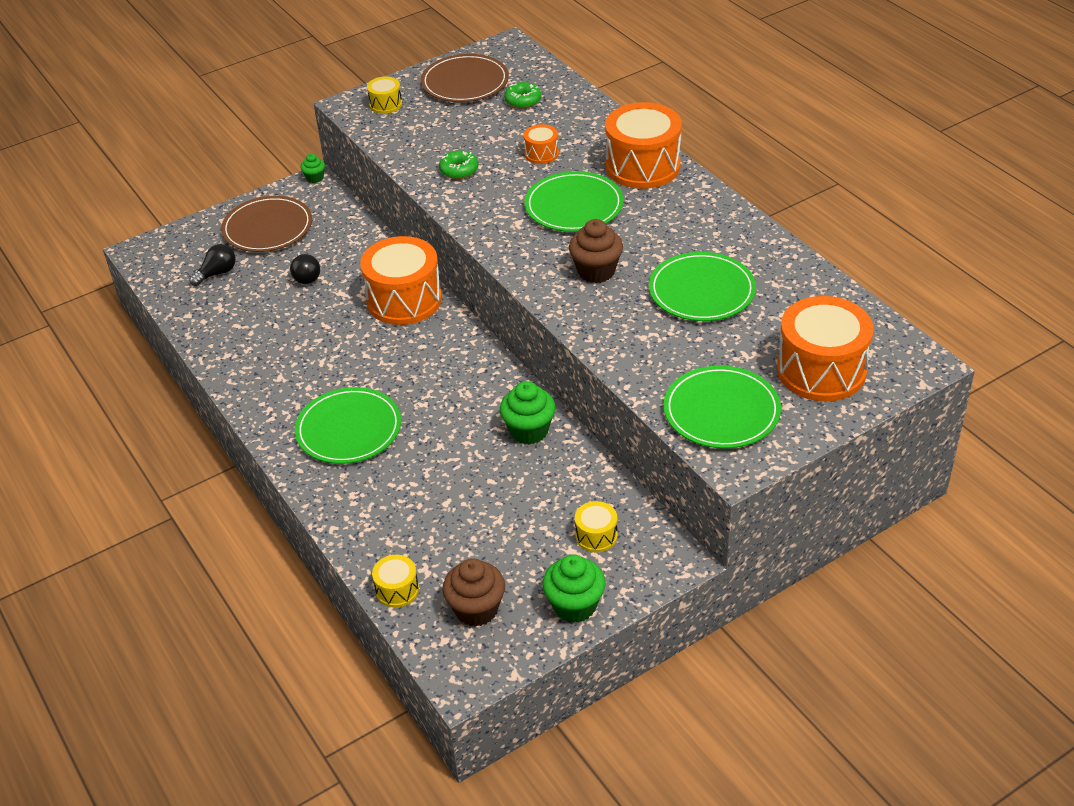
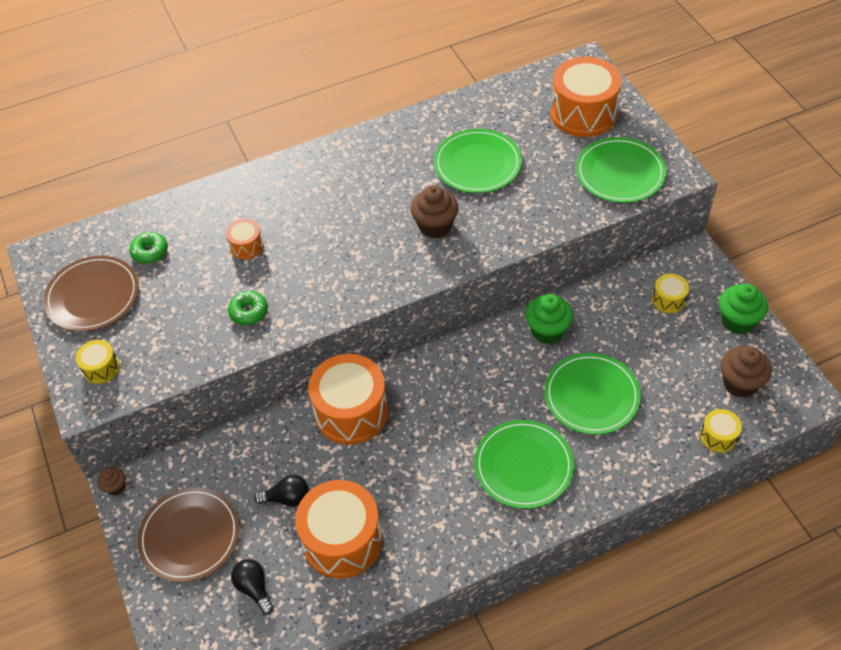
camera: 80 degrees left, 10 degrees up
green cupcake [301,154,325,183] -> brown cupcake [97,467,125,495]
green plate [525,171,624,232] -> green plate moved to [544,353,641,435]
orange drum [605,102,682,189] -> orange drum moved to [295,480,382,579]

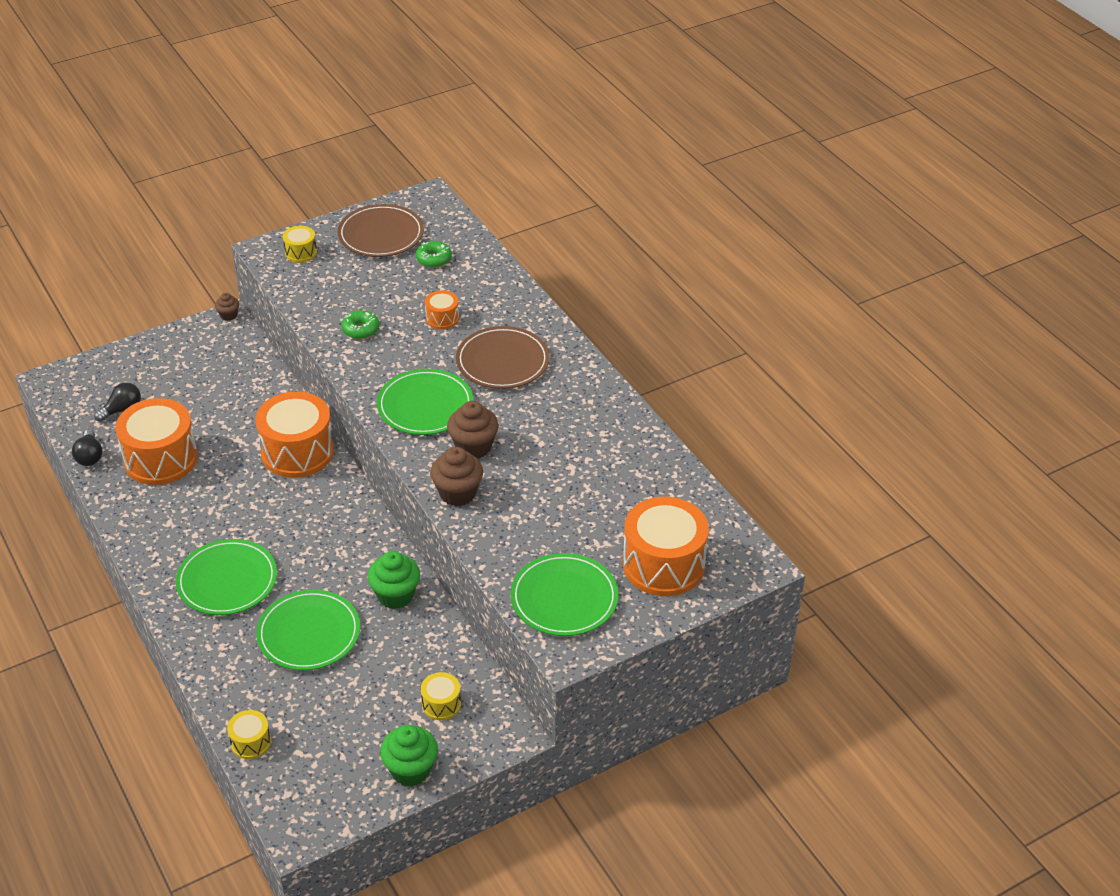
camera: 80 degrees right, 10 degrees down
brown plate [137,487,239,582] -> brown plate moved to [456,326,550,389]
black light bulb [254,475,309,507] -> black light bulb moved to [72,430,102,466]
green plate [434,129,522,193] -> green plate moved to [377,369,473,435]
brown cupcake [721,346,772,398] -> brown cupcake moved to [430,447,483,506]

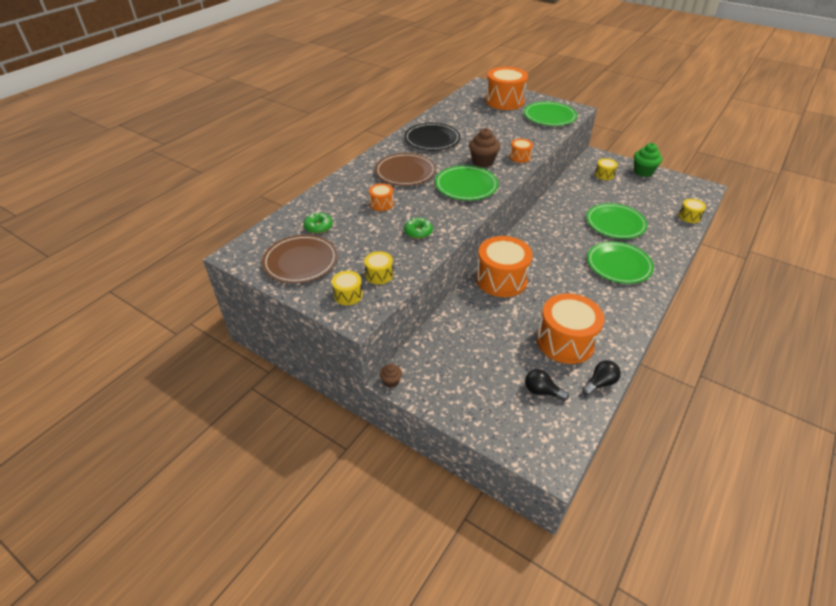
camera: 115 degrees left, 0 degrees up
green cupcake [367,551,420,609] -> none
brown cupcake [430,447,483,506] -> orange drum [509,139,533,163]
none -> yellow drum [364,251,393,284]
none -> black plate [404,123,461,150]

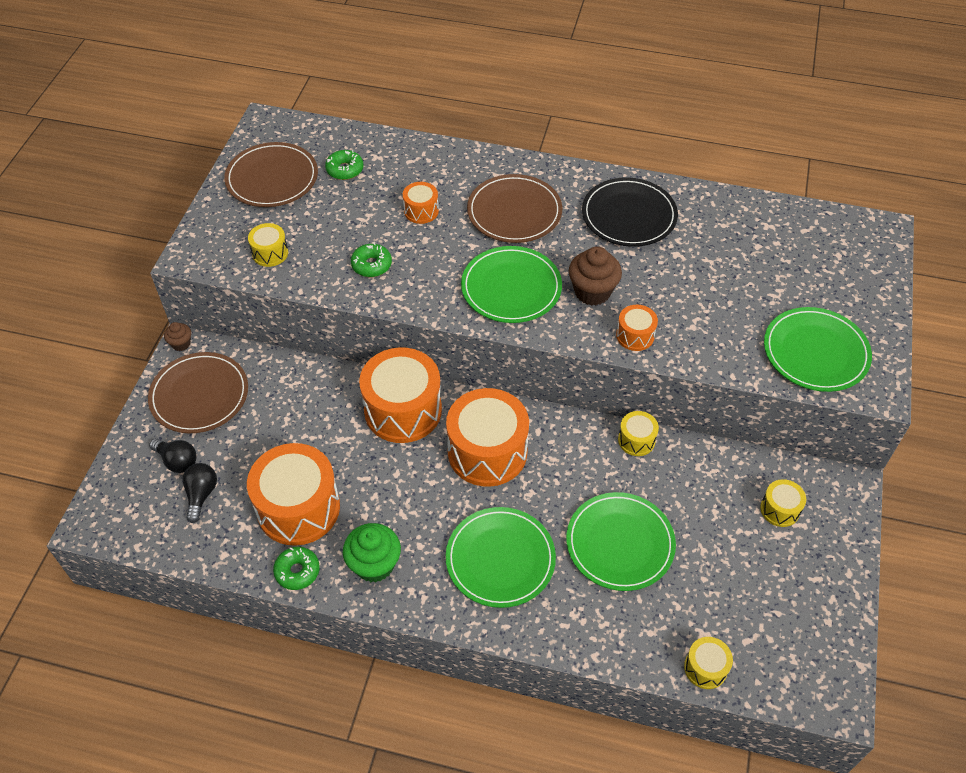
camera: 70 degrees right, 10 degrees up
yellow drum [332,271,363,305] -> yellow drum moved to [618,411,659,456]
orange drum [485,67,528,110] -> orange drum moved to [446,388,529,487]
black light bulb [582,360,621,395] -> black light bulb moved to [149,438,197,473]
green cupcake [634,143,662,177] -> green cupcake moved to [343,523,401,582]
none -> brown plate [148,352,248,433]
none -> green donut [273,547,320,590]

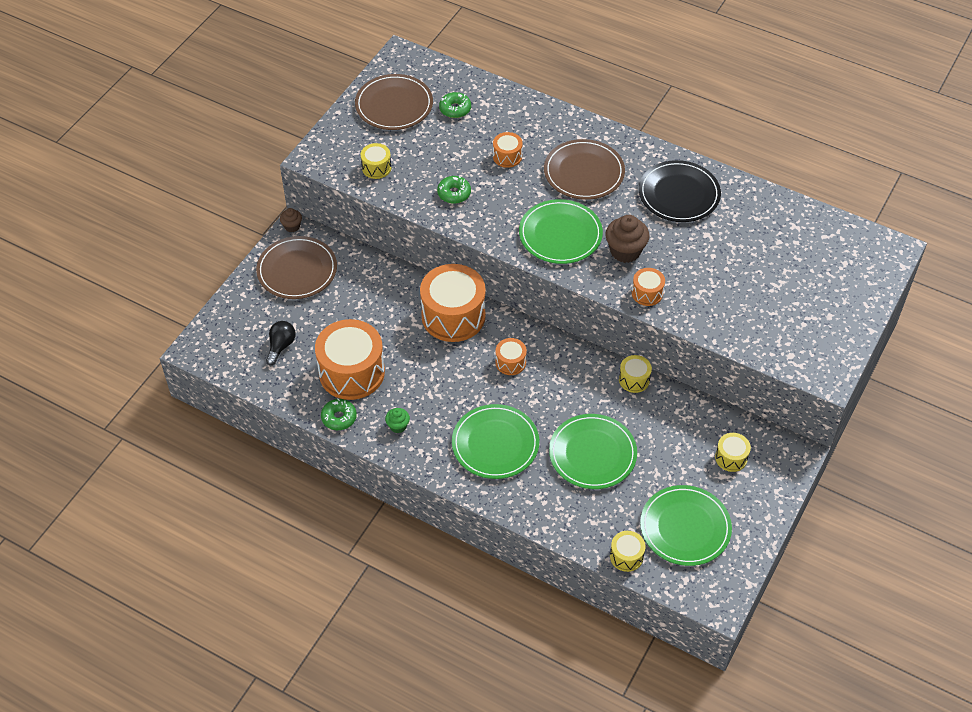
camera: 15 degrees right, 0 degrees up
black light bulb [149,438,197,473] -> none
green cupcake [343,523,401,582] -> green cupcake [385,408,410,433], size x0.54
orange drum [446,388,529,487] -> orange drum [495,338,527,375], size x0.47
green plate [764,307,872,392] -> green plate moved to [640,485,732,566]

